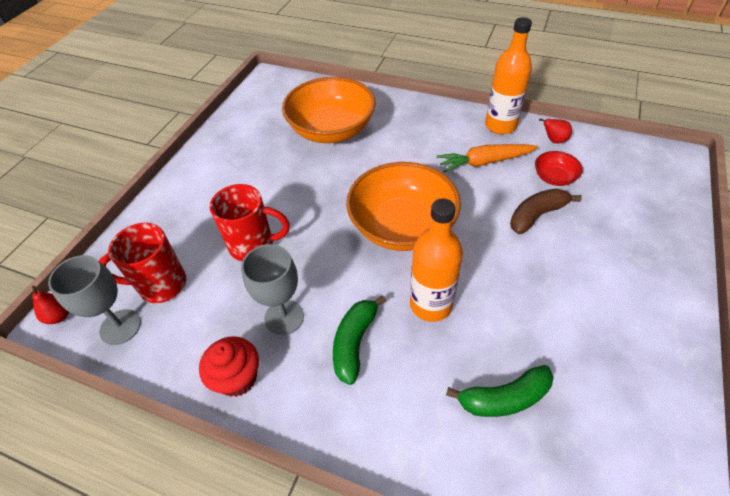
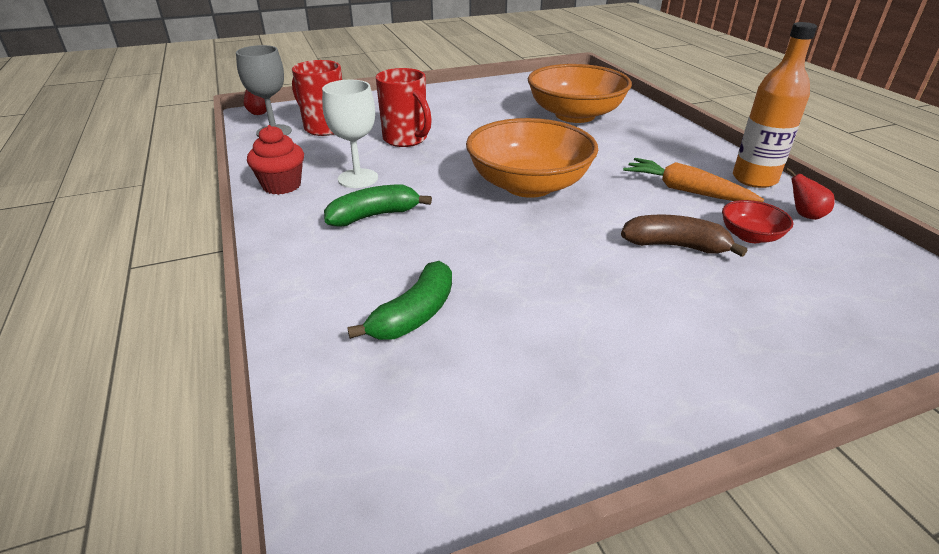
camera: 45 degrees right, 15 degrees down
grey goblet [241,244,304,335] -> white goblet [322,80,378,188]
orange bottle [410,199,463,322] -> none
green banana [446,365,554,417] -> green banana turned 90 degrees counterclockwise [347,261,452,340]

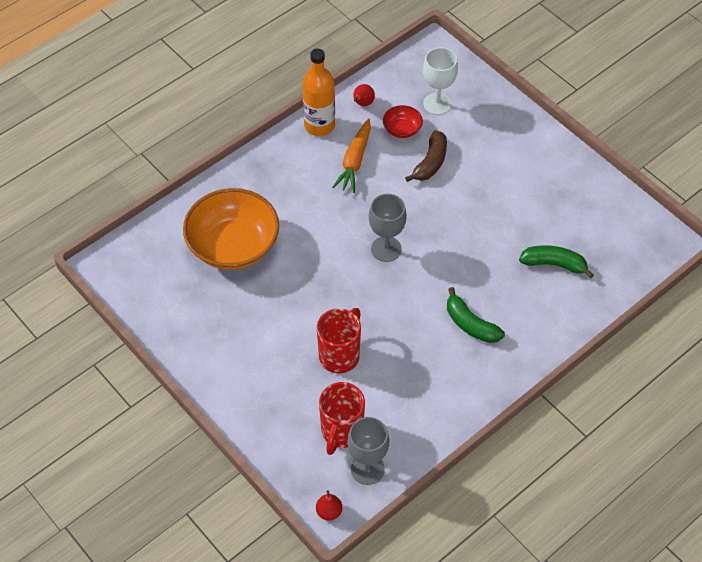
camera: 110 degrees left, 20 degrees up
red cupcake [247,125,304,195] -> none
white goblet [322,80,378,188] -> white goblet moved to [423,47,458,115]
orange bowl [466,118,598,198] -> grey goblet [369,194,407,262]
brown banana [621,215,747,257] -> brown banana turned 150 degrees counterclockwise [405,130,447,182]

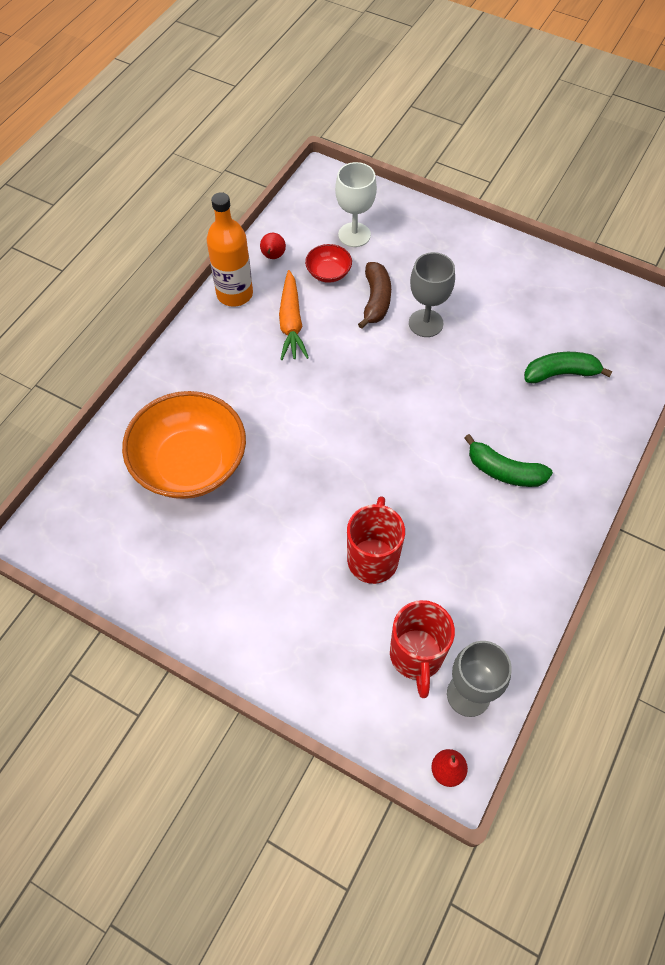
camera: 20 degrees left, 5 degrees up
grey goblet [369,194,407,262] -> grey goblet moved to [409,252,455,337]

